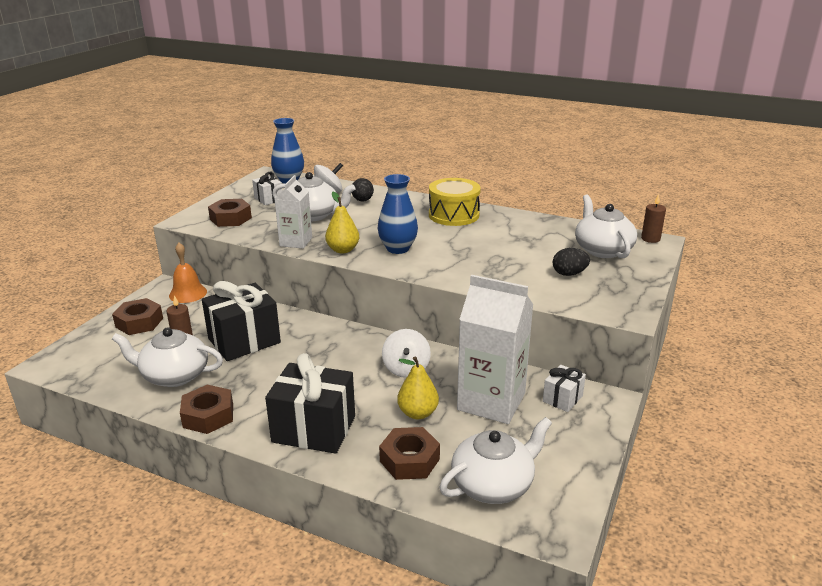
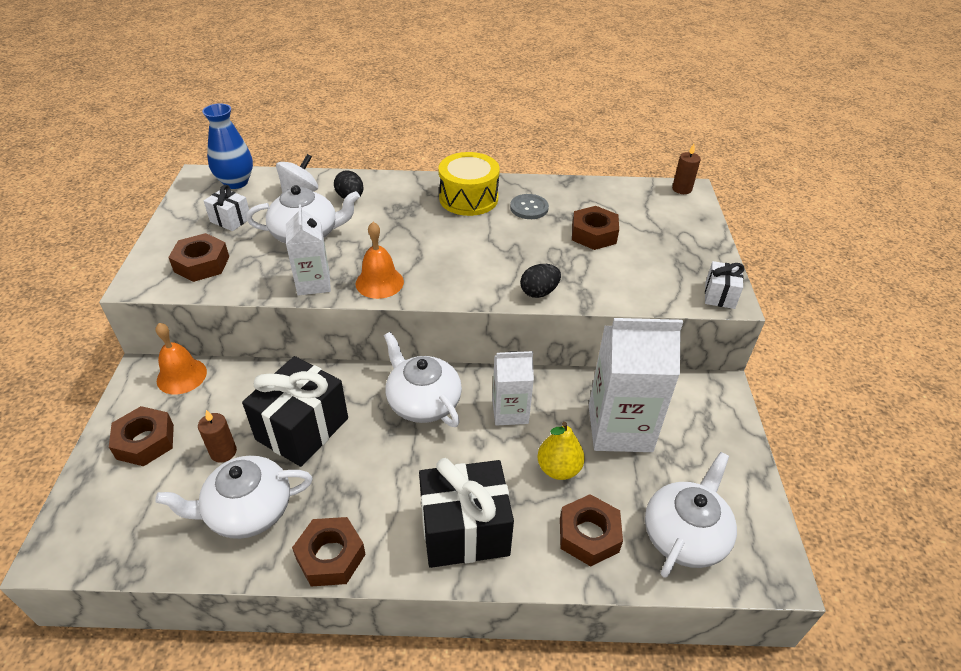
camera: 25 degrees left, 15 degrees up
yellow pear [325,192,359,253] -> orange bell [356,222,404,299]
blue vase [378,174,418,254] -> none
white spinning top [382,329,431,378] -> white carton [492,351,534,425]
white gift [543,365,586,412] -> white gift moved to [705,261,745,309]
black egg [553,248,590,276] -> black egg moved to [520,264,561,298]
white teapot [575,194,637,258] -> white teapot moved to [384,332,462,427]
none -> grey button [510,194,549,219]
none -> brown nut [572,206,619,250]

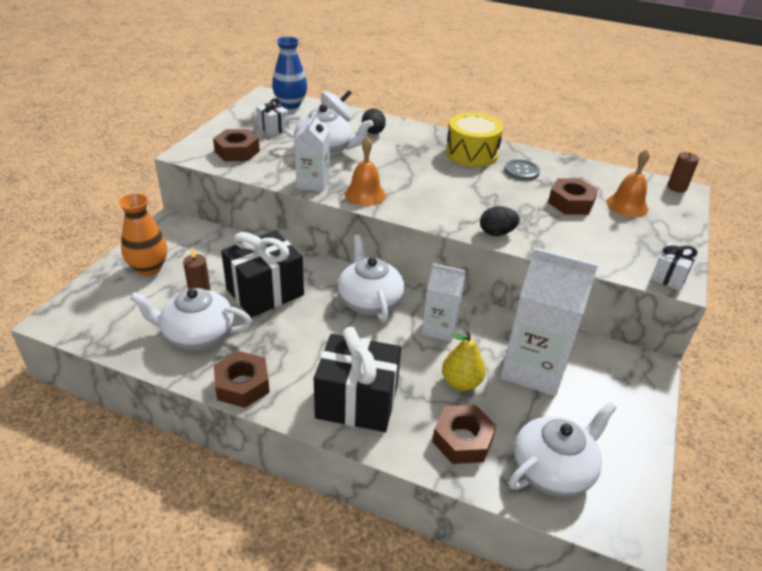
camera: 20 degrees right, 5 degrees down
brown nut [109,406,174,466] -> orange vase [118,193,167,276]
orange bell [155,323,207,394] -> orange bell moved to [606,149,650,217]

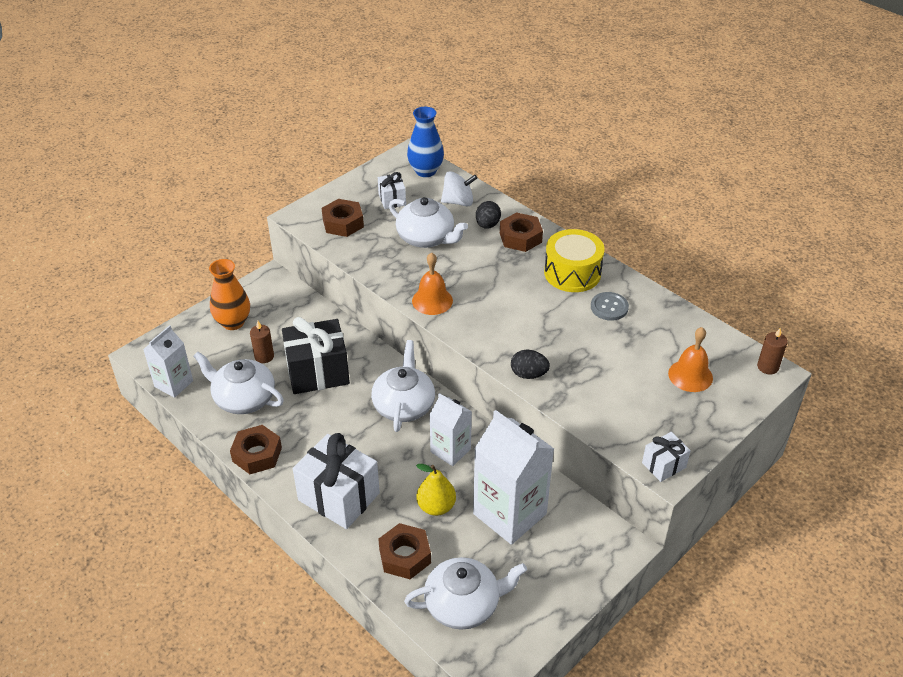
camera: 25 degrees right, 5 degrees up
white carton [294,112,330,192] -> white carton moved to [143,325,193,398]
black gift [314,327,401,432] -> white gift [293,433,380,529]
brown nut [548,178,598,215] -> brown nut moved to [500,212,543,252]

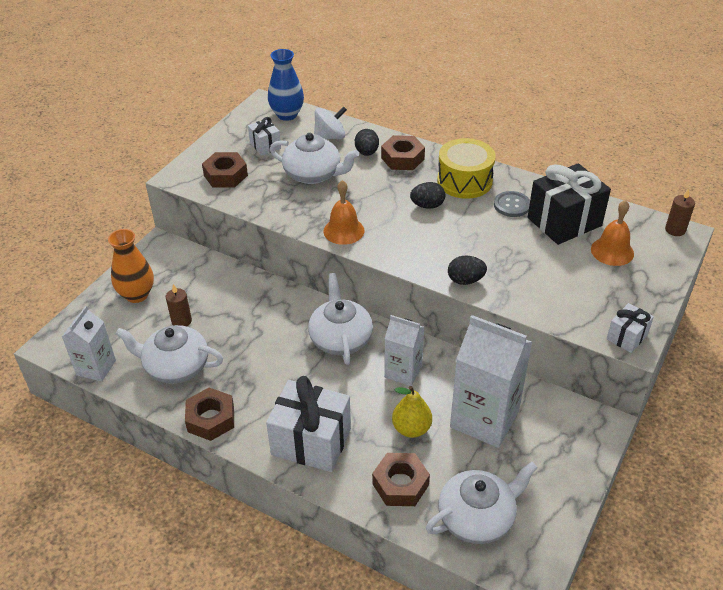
camera: 15 degrees left, 0 degrees up
black gift [282,317,350,394] -> black gift moved to [528,163,611,245]
none -> black egg [410,182,445,209]

